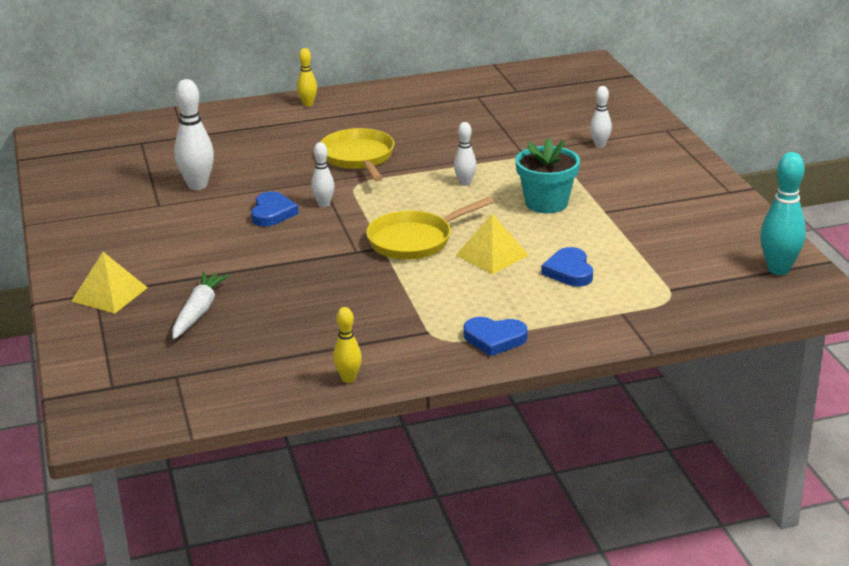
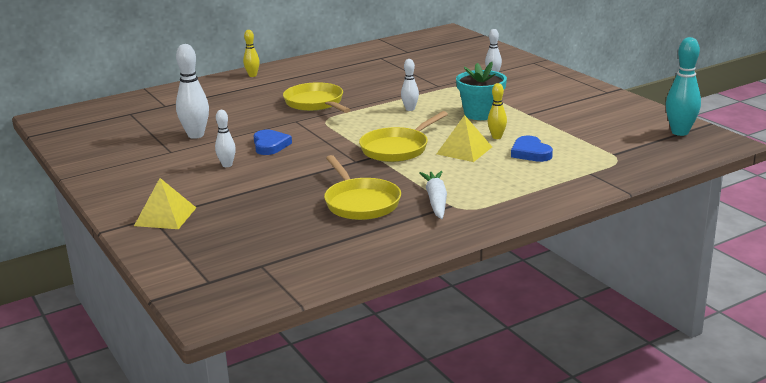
camera: 15 degrees left, 5 degrees down
white carrot [172,272,229,339] -> white carrot moved to [419,171,447,219]
white bowling pin [311,142,334,207] -> white bowling pin moved to [215,110,236,167]
yellow bowling pin [333,307,362,383] -> yellow bowling pin moved to [487,83,507,139]
blue heart [464,317,528,356] -> none
none -> yellow pan [324,155,401,220]

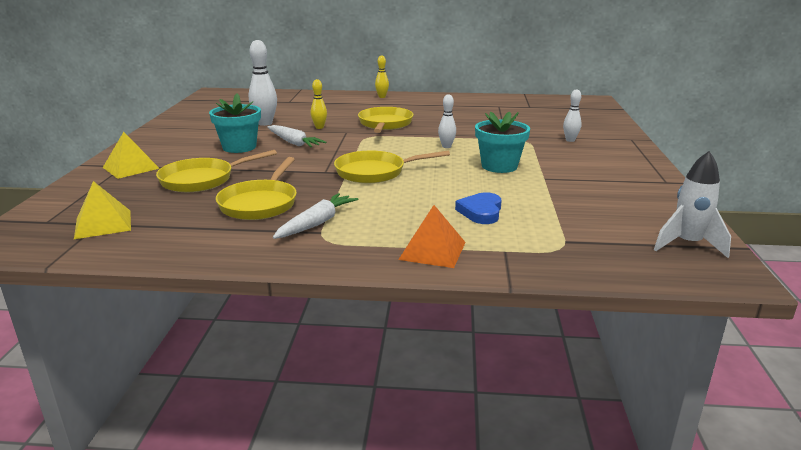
camera: 35 degrees right, 0 degrees up
white bowling pin [215,110,236,167] -> turquoise flower pot [209,94,261,153]
blue heart [254,129,292,155] -> white carrot [267,125,326,147]
yellow pyramid [437,115,492,162] -> yellow pyramid moved to [74,181,131,239]
yellow bowling pin [487,83,507,139] -> yellow bowling pin moved to [311,79,327,129]
turquoise bowling pin [666,37,701,136] -> white rocket [654,151,731,258]
none -> yellow pan [156,150,277,192]
none -> orange pyramid [398,205,466,268]

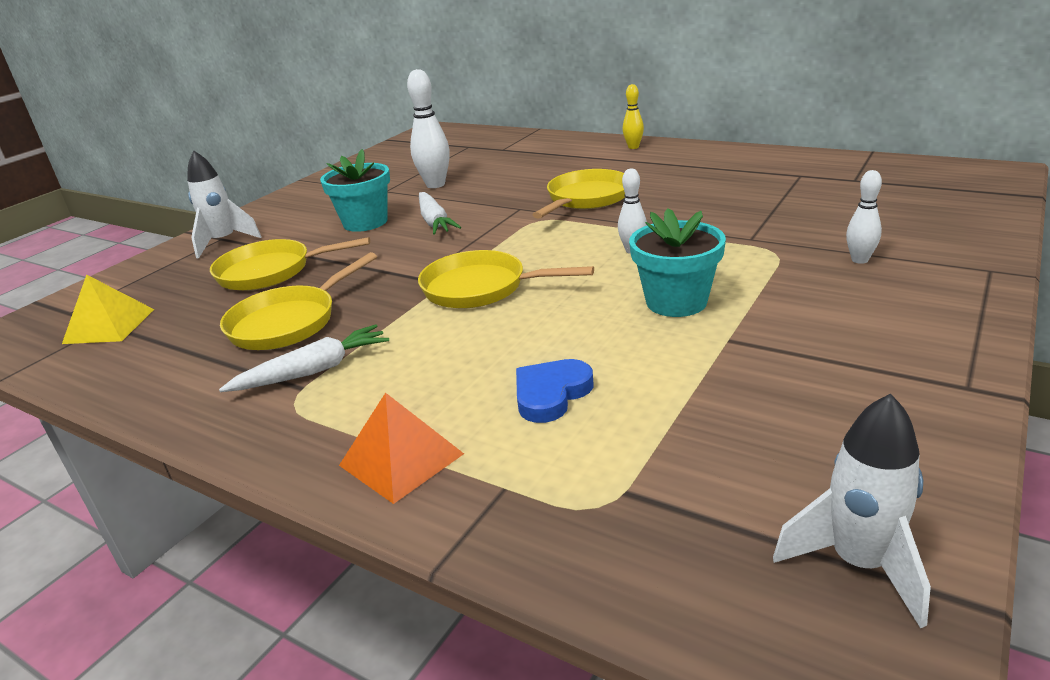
camera: 30 degrees right, 5 degrees up
yellow pyramid [103,132,160,179] -> white rocket [187,151,261,258]
yellow bowling pin [311,79,327,129] -> none

